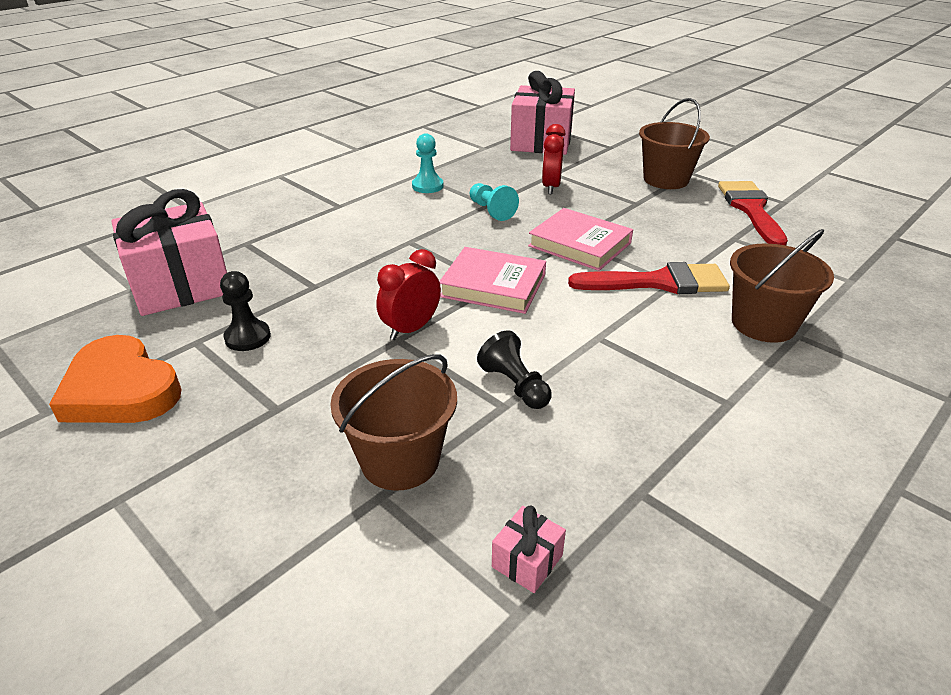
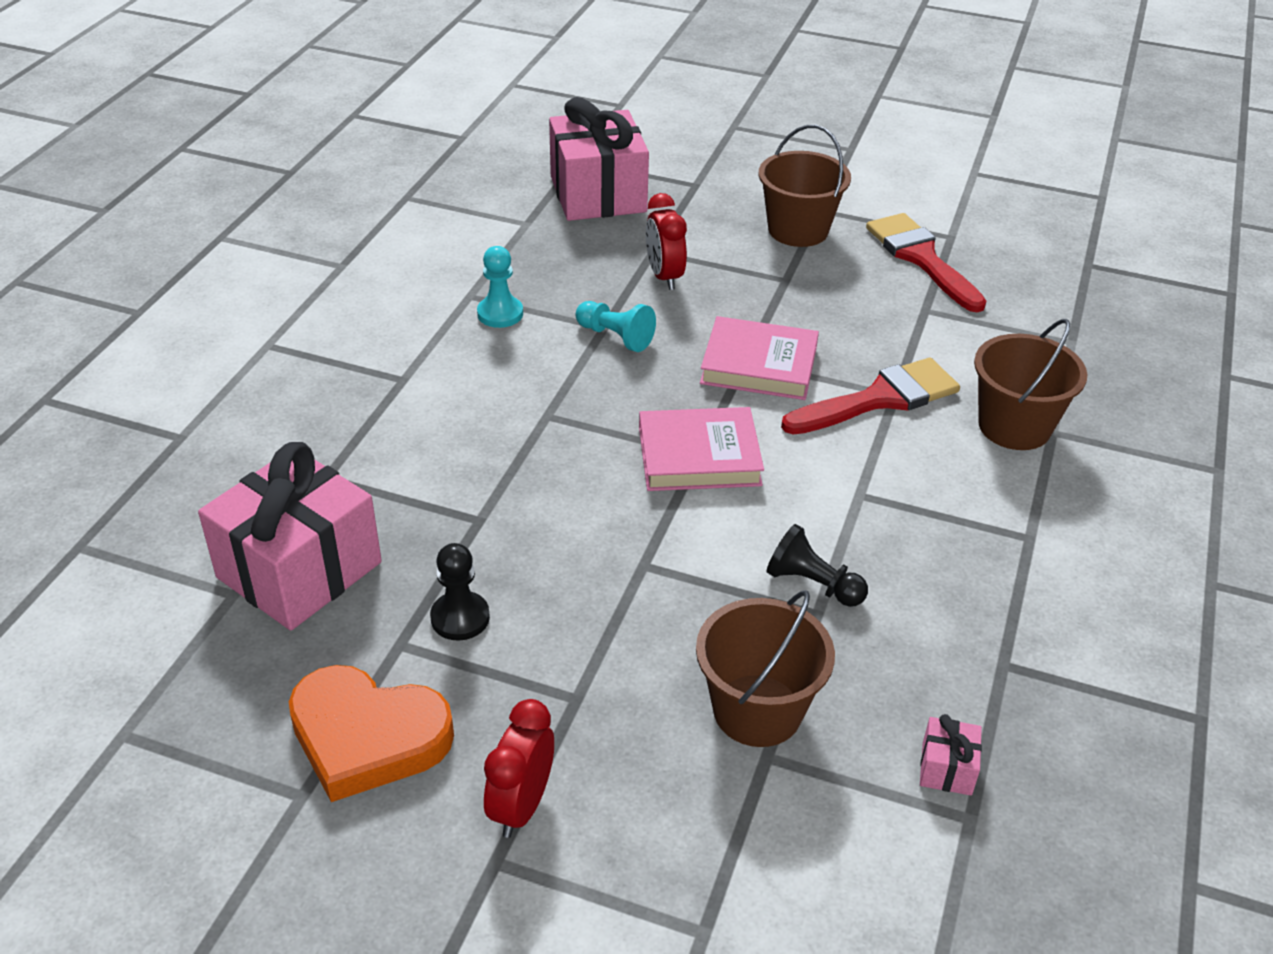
camera: 25 degrees left, 5 degrees up
red clock [376,249,441,340] -> red clock moved to [484,699,554,838]

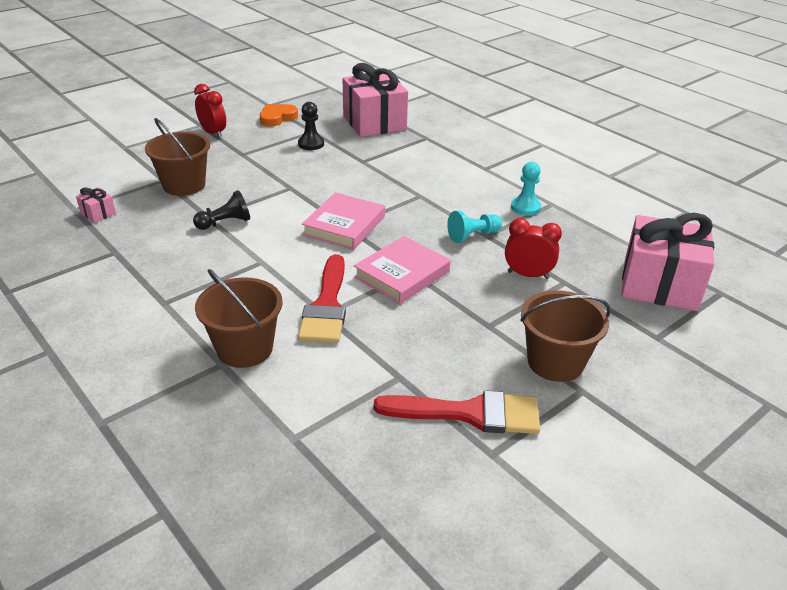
camera: 120 degrees right, 5 degrees down
orange heart [289,665,454,802] -> orange heart [260,104,298,127], size x0.64

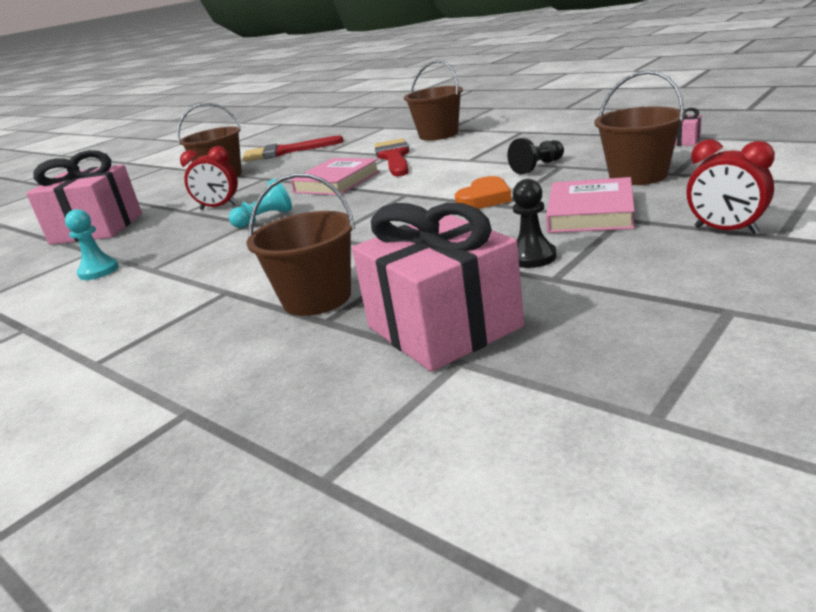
camera: 175 degrees right, 10 degrees down
orange heart [260,104,298,127] -> orange heart moved to [455,176,512,209]
pink book [302,193,385,250] -> pink book moved to [546,177,635,233]
turquoise pawn [511,162,541,216] -> turquoise pawn moved to [65,209,119,280]
none -> brown bucket [246,173,355,316]

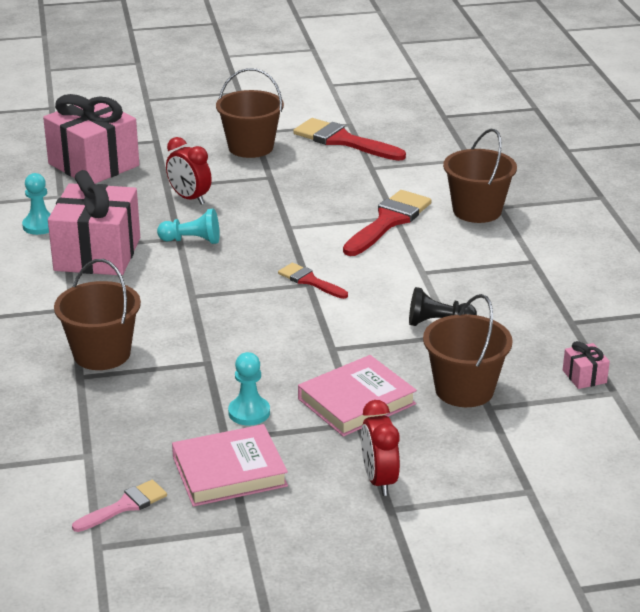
camera: 35 degrees right, 5 degrees up
pink book [290,158,380,195] -> pink book moved to [172,424,288,507]
pink gift [352,203,524,372] -> pink gift moved to [48,170,140,275]
orange heart [455,176,512,209] -> none
black pawn [512,179,556,268] -> turquoise pawn [228,352,270,425]
none -> pink brush [72,480,167,532]
none -> red brush [278,263,348,299]

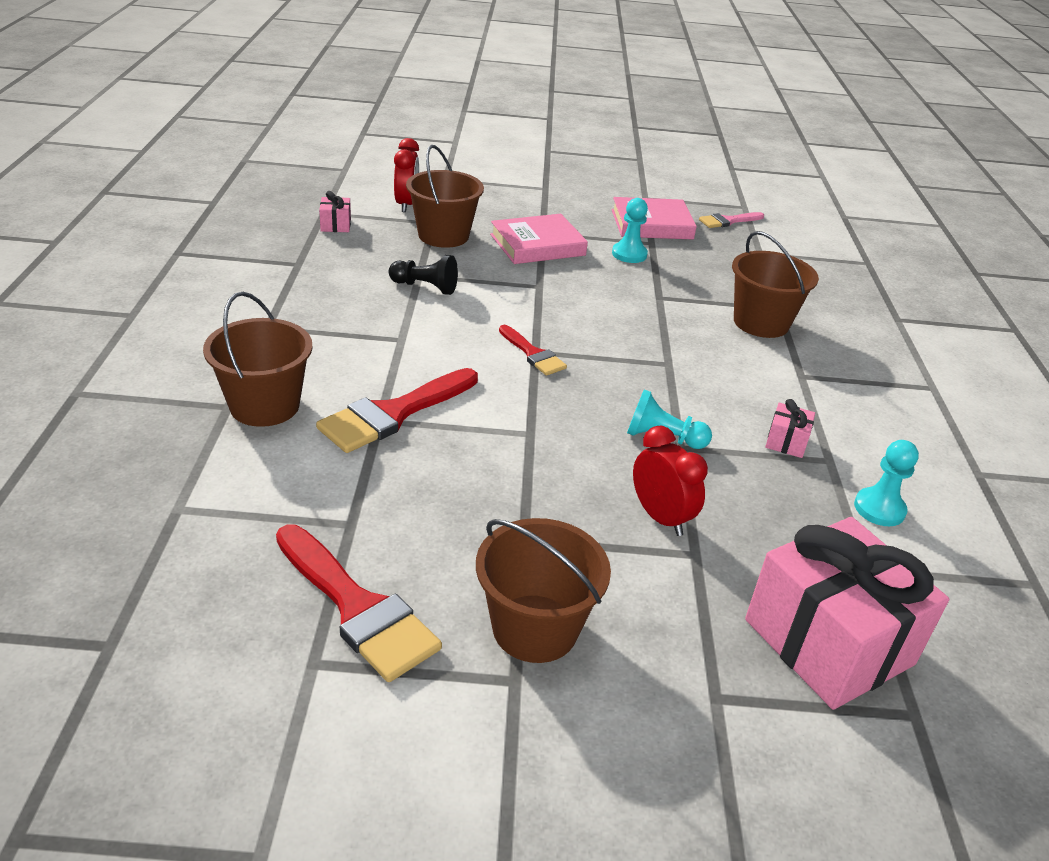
camera: 170 degrees left, 5 degrees up
pink gift [48,170,140,275] -> pink gift [765,399,815,458], size x0.40
red clock [361,400,400,496] -> red clock moved to [394,138,419,212]

